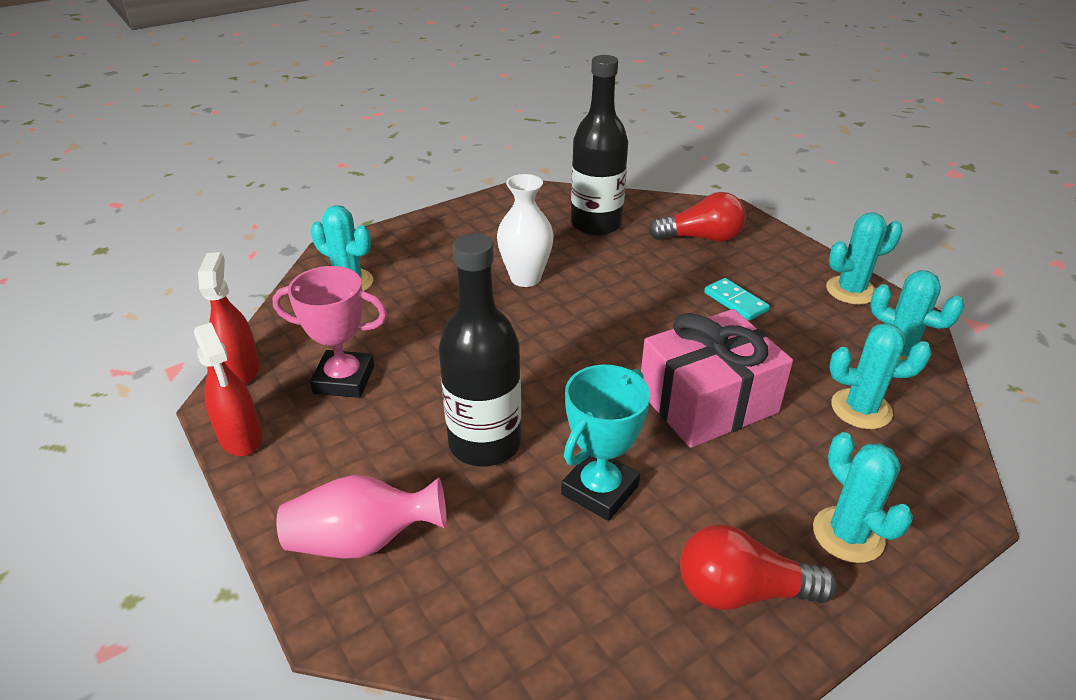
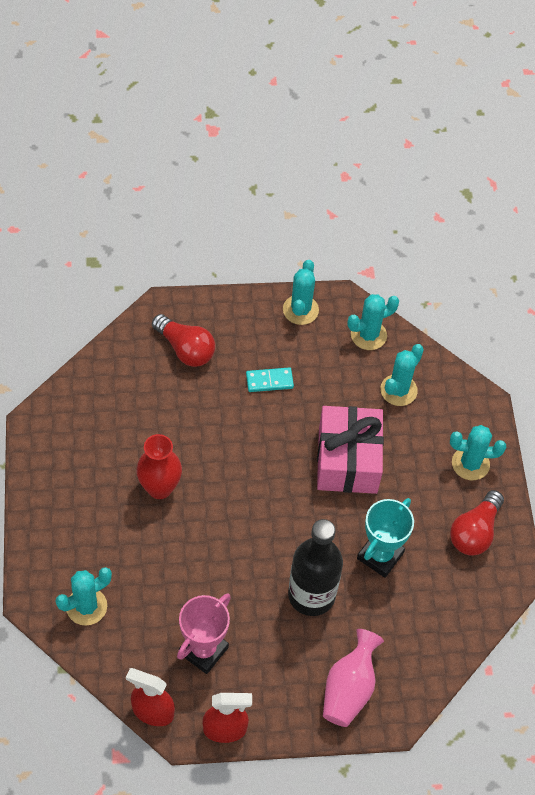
camera: 65 degrees left, 20 degrees up
white vase [497,174,554,287] -> red vase [136,434,182,499]
turquoise trophy [561,364,650,521] -> turquoise trophy turned 60 degrees clockwise [357,498,414,578]
black bottle [571,55,628,236] -> none
red light bulb [649,192,746,242] -> red light bulb turned 105 degrees clockwise [152,314,215,367]

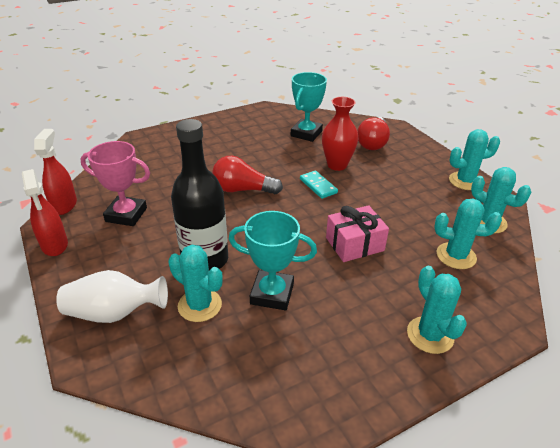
camera: 70 degrees right, 20 degrees down
turquoise cactus [56,567,112,626] -> turquoise cactus moved to [168,245,223,322]
red vase [136,434,182,499] -> red vase moved to [322,97,358,171]
turquoise domino [246,367,294,392] -> turquoise domino moved to [300,170,338,199]
pink gift [317,406,384,494] -> pink gift [326,205,389,262], size x0.66
pink vase [323,629,384,727] -> white vase [56,270,168,323]
red light bulb [450,490,504,556] -> red light bulb moved to [212,156,283,194]
none -> turquoise trophy [291,72,327,142]

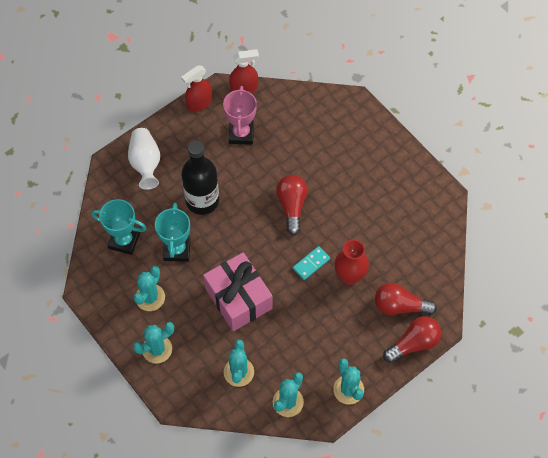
camera: 80 degrees right, 25 degrees up
turquoise cactus [168,245,223,322] -> turquoise cactus moved to [133,266,165,311]
turquoise trophy [291,72,327,142] -> turquoise trophy moved to [91,199,147,255]
pink gift [326,205,389,262] -> pink gift [203,252,273,331], size x1.52
none -> red light bulb [383,316,442,363]

